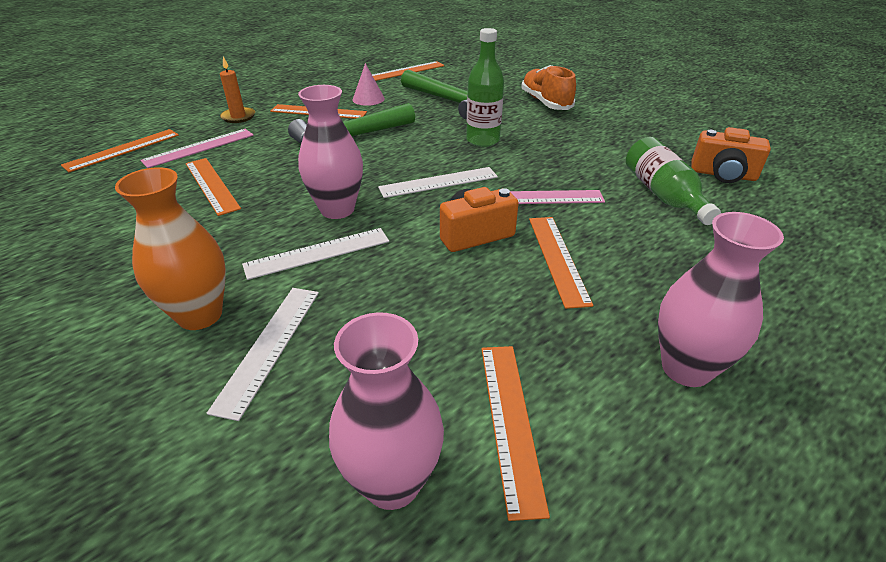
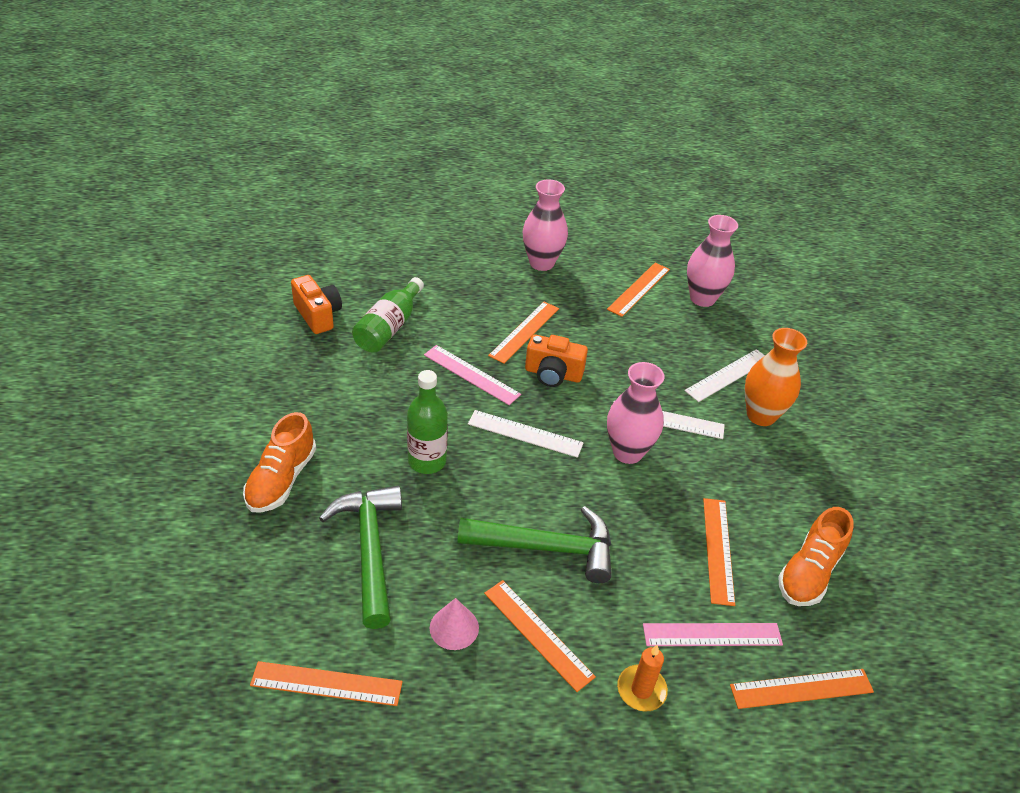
camera: 145 degrees left, 5 degrees up
none -> orange shoe [778,507,854,606]

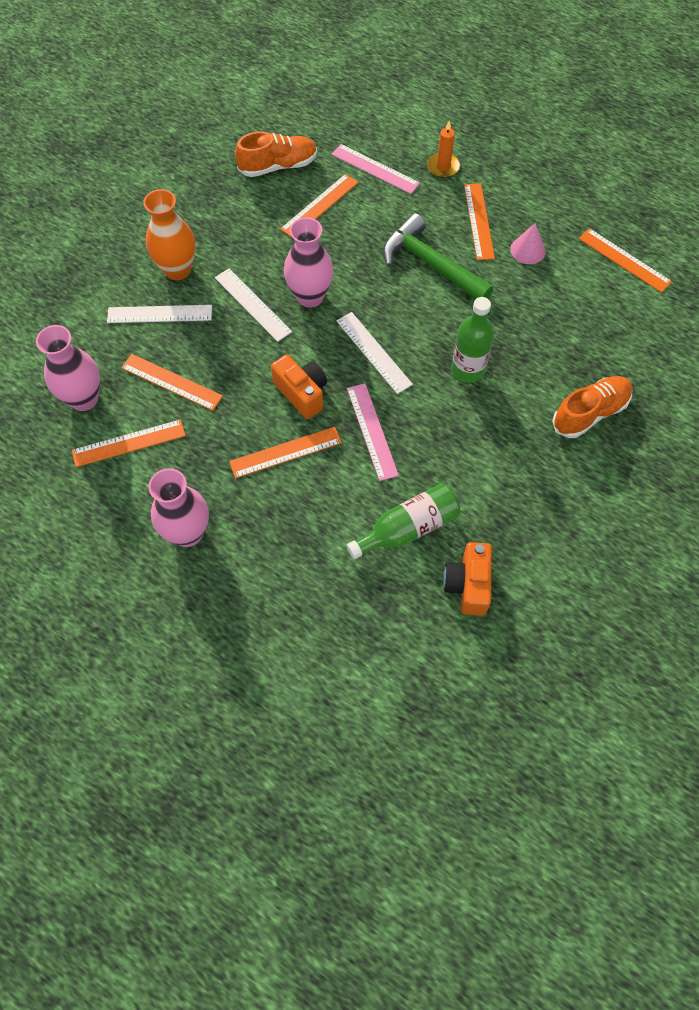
camera: 140 degrees left, 20 degrees up
green hammer [319,485,402,629] -> none
orange ruler [730,669,874,709] -> orange ruler moved to [121,354,223,411]

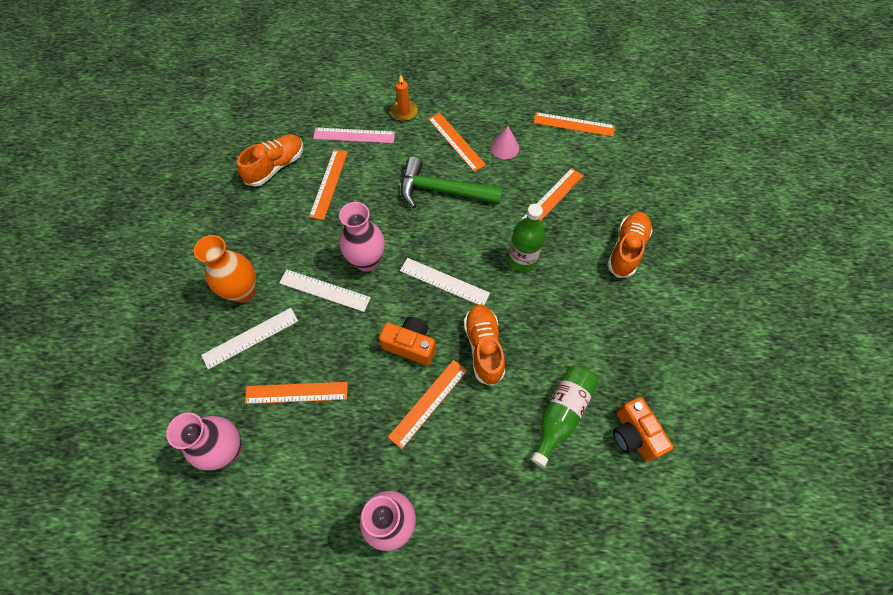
camera: 30 degrees left, 0 degrees up
orange ruler [72,419,186,467] -> orange ruler moved to [520,168,584,221]
pink ruler [347,383,399,481] -> orange shoe [464,304,505,386]

